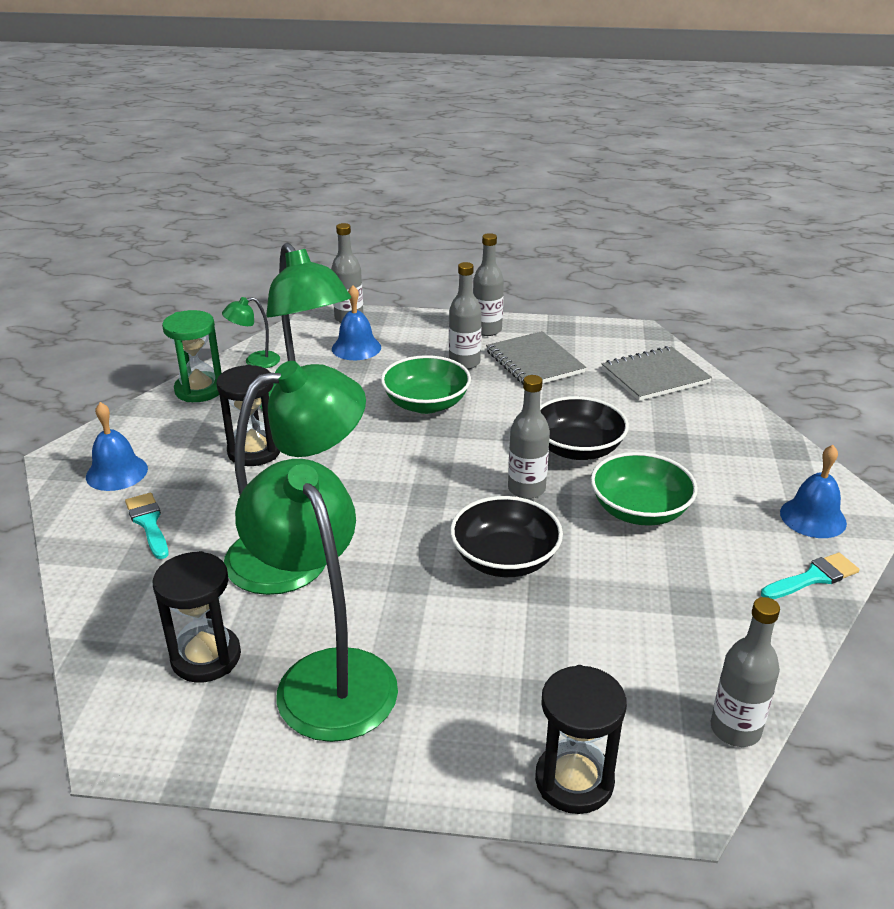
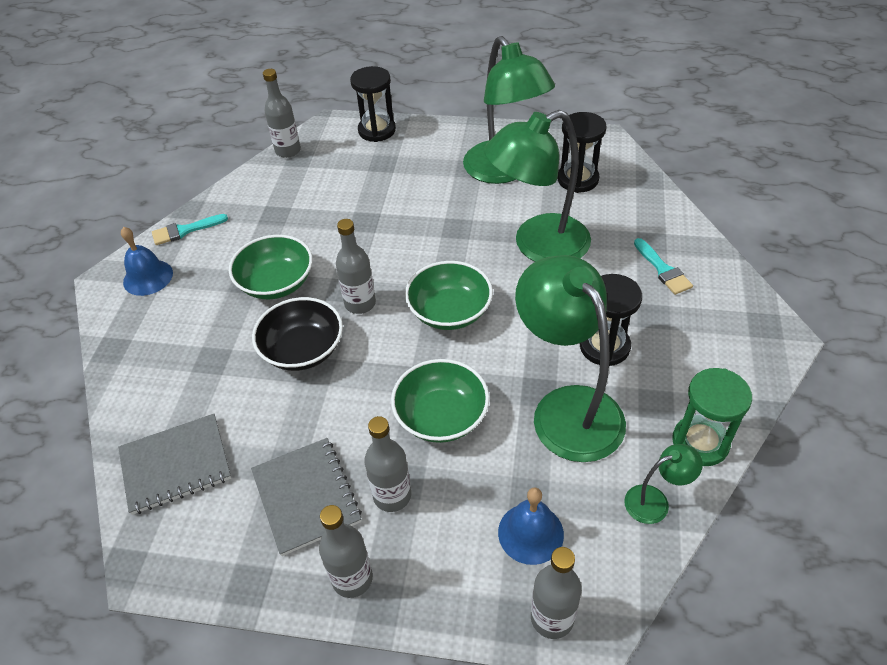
camera: 175 degrees left, 15 degrees up
blue bell [86,402,148,491] -> none
black bowl [450,496,563,577] -> none
none -> green bowl [405,261,493,330]

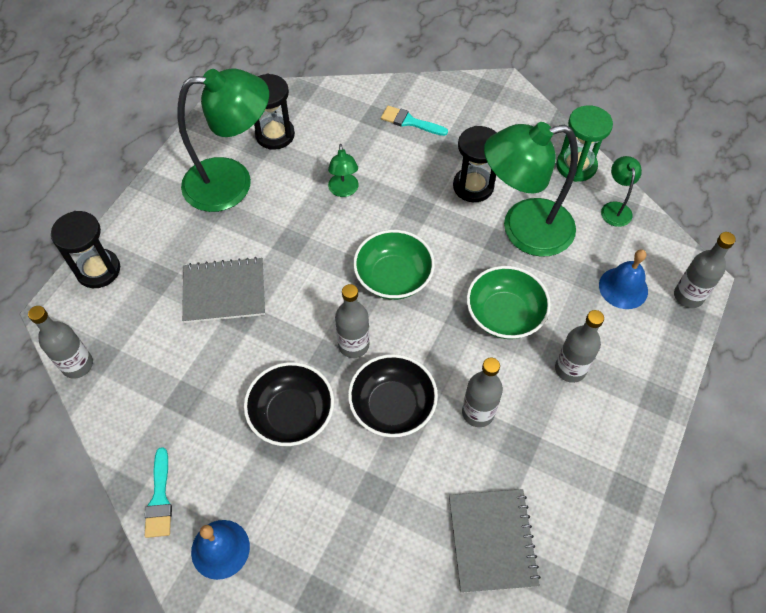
camera: 75 degrees left, 10 degrees up
green bowl [229,235,313,300] -> black bowl [244,362,334,446]
grey notebook [251,438,362,556] -> grey notebook moved to [182,257,265,323]
grey bottle [319,505,373,598] -> grey bottle moved to [462,358,503,427]
green lamp [484,110,591,262] -> green lamp [328,144,359,197], size x0.44
turquoise brush [634,238,693,295] -> turquoise brush turned 150 degrees counterclockwise [381,106,448,136]

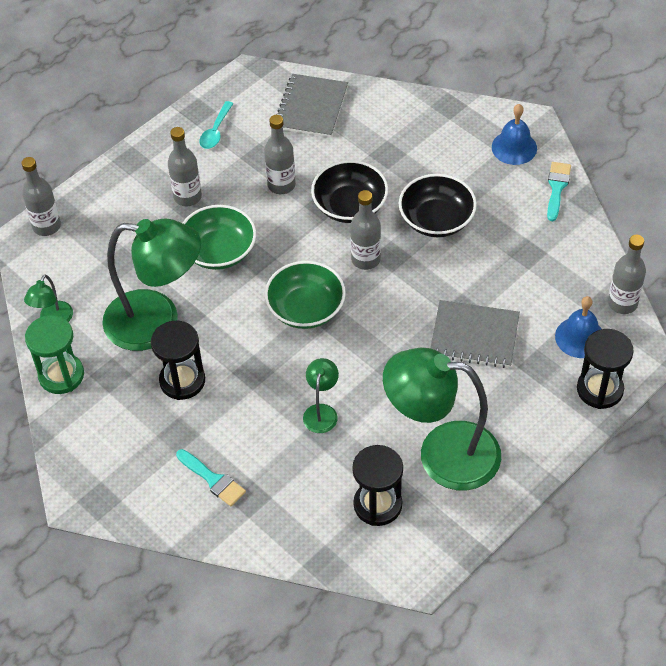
camera: 160 degrees left, 5 degrees down
blue bell [599,249,648,309] -> blue bell moved to [555,296,601,358]
none -> turquoise spoon [199,101,233,149]

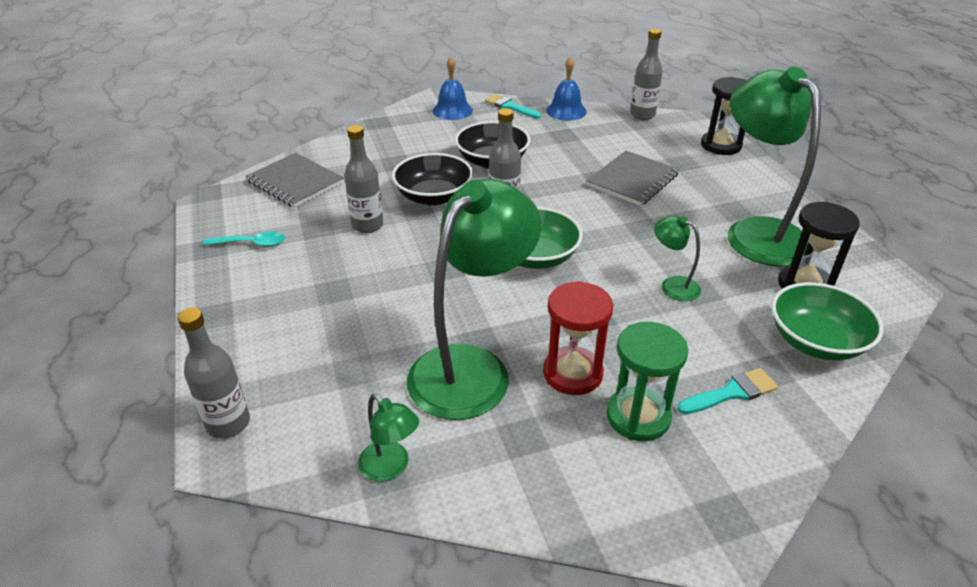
camera: 65 degrees left, 15 degrees down
green hourglass [25,315,84,394] -> green hourglass moved to [606,322,688,441]
black hourglass [151,321,205,400] -> red hourglass [543,281,613,395]
grey bottle [168,127,202,206] -> none
green bowl [182,205,256,270] -> green bowl moved to [771,282,884,360]
turquoise spoon [199,101,233,149] -> turquoise spoon turned 45 degrees counterclockwise [203,231,285,247]
green lamp [383,348,501,490] -> green lamp turned 120 degrees clockwise [728,67,821,267]
blue bell [555,296,601,358] -> blue bell moved to [546,57,587,121]

